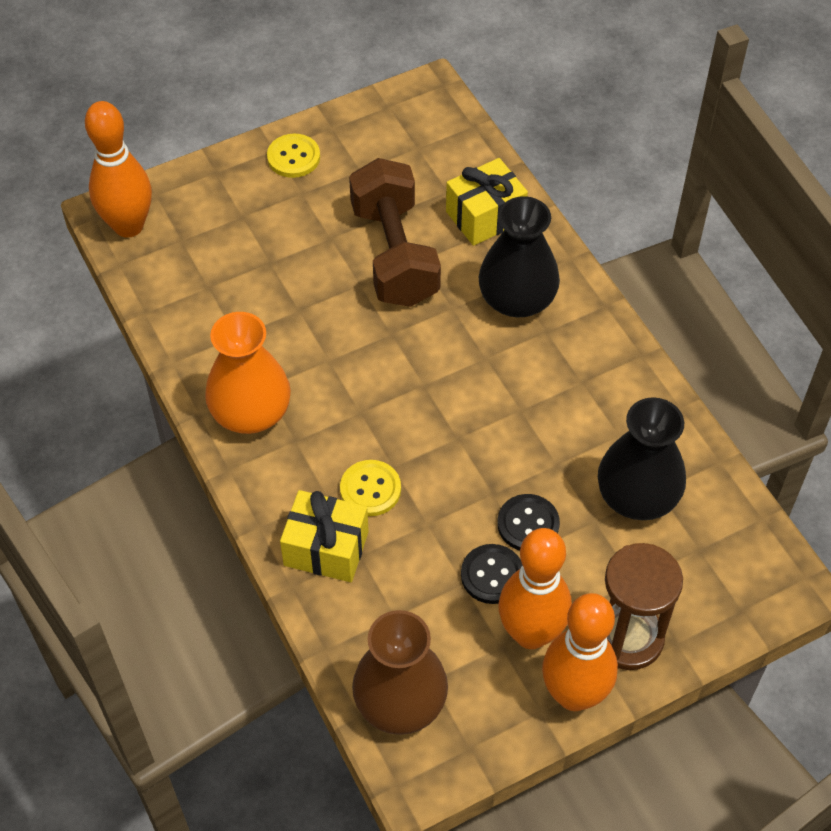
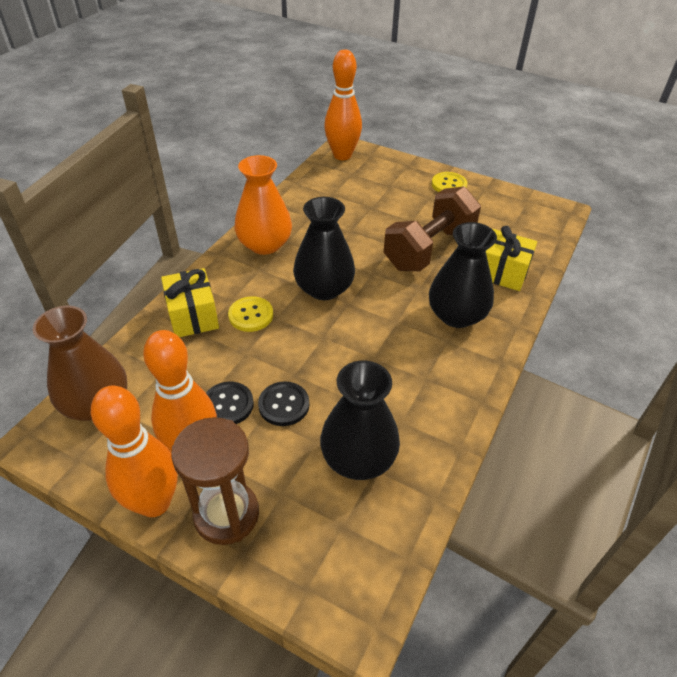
camera: 55 degrees right, 10 degrees down
none -> black vase [293,197,355,300]

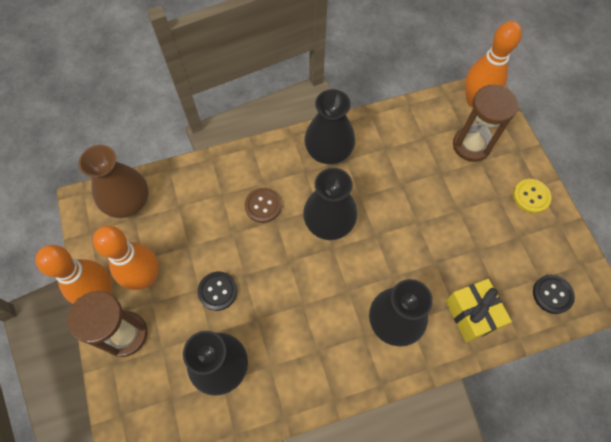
camera: 45 degrees right, 20 degrees up
yellow gift [161,268,219,337] -> none
black button [206,382,254,424] -> black button moved to [533,275,575,314]
yellow button [228,297,273,332] -> brown button [245,188,281,223]
orange vase [234,155,292,255] -> black vase [305,89,355,164]
brown dumbbell [384,186,481,271] -> none
none -> brown hourglass [453,85,518,162]

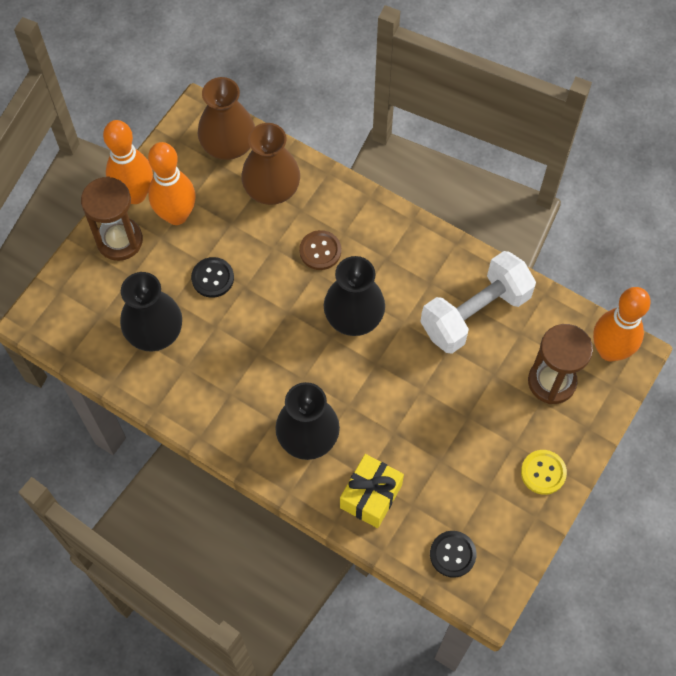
camera: 50 degrees right, 0 degrees up
black vase [305,89,355,164] -> none
none -> brown vase [241,123,300,205]
none -> white dumbbell [420,251,536,354]

